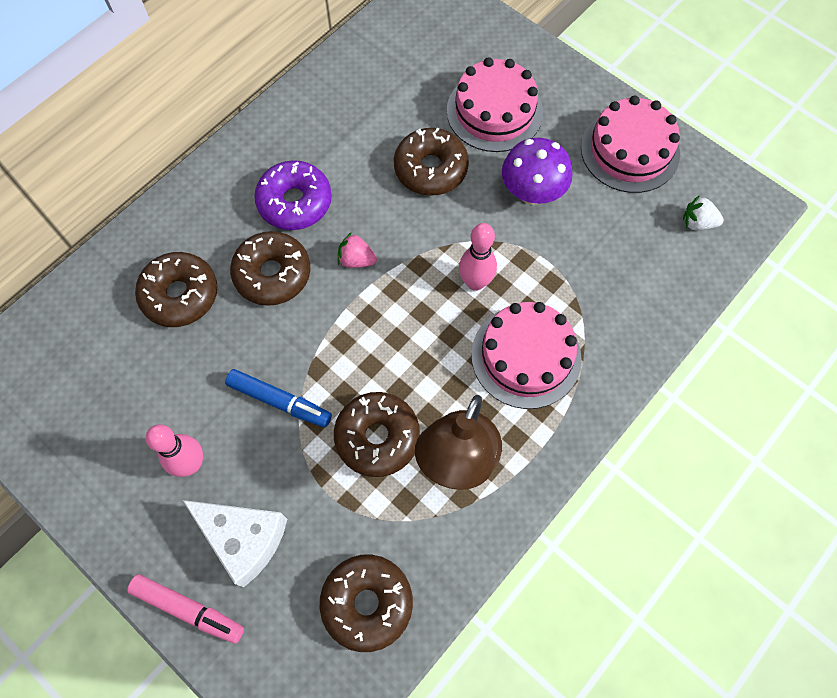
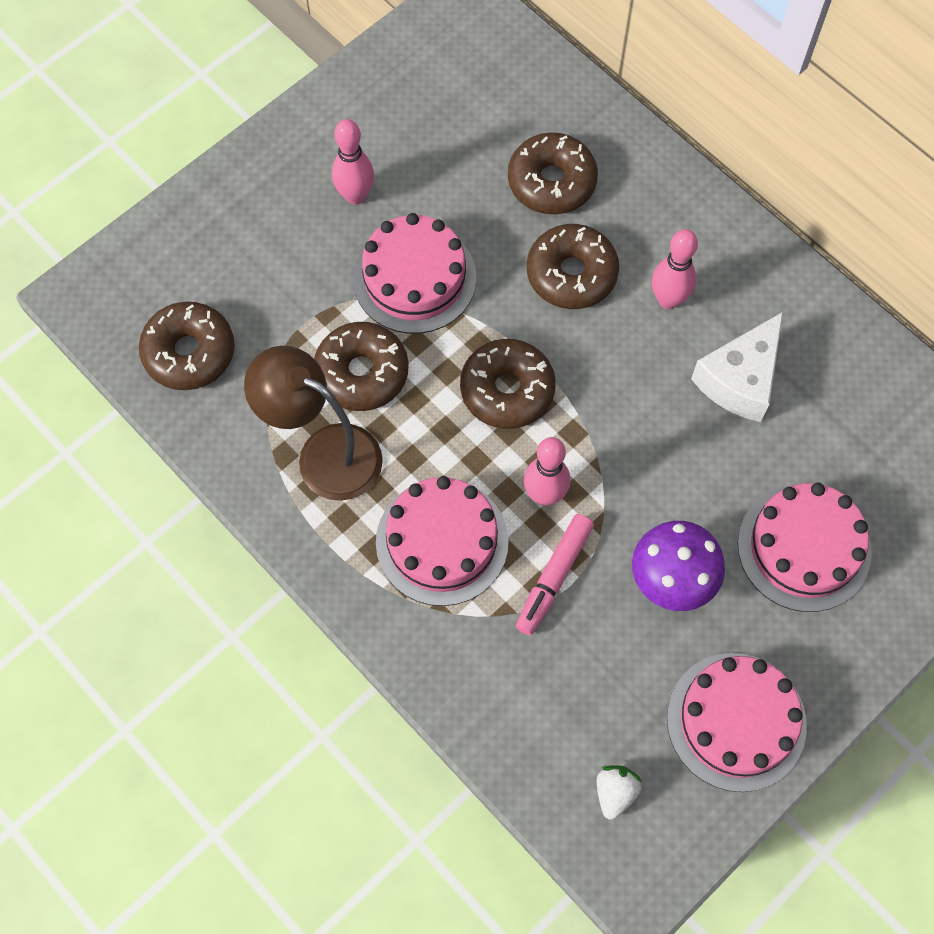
camera: 95 degrees right, 0 degrees up
pink marker [127,574,244,644] -> pink marker moved to [516,514,594,635]
white cheese [183,500,287,587] -> white cheese moved to [691,312,783,422]
blue marker [225,369,332,427] -> pink cake [353,213,476,334]
purple donut [254,160,332,230] -> pink bowling pin [652,229,698,309]
pink strawberry [338,232,377,268] -> none
brown donut [394,128,469,196] -> brown donut moved to [460,339,556,429]

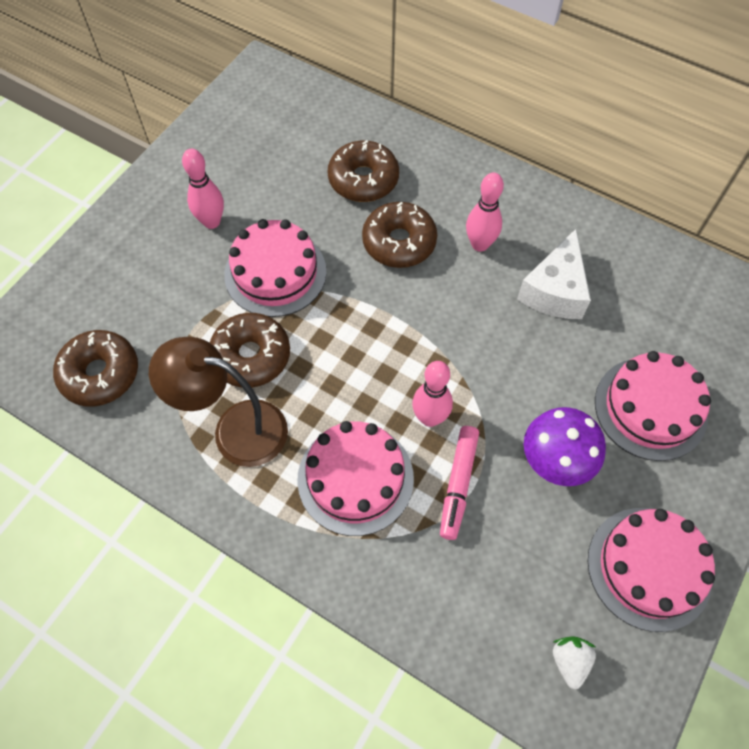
camera: 15 degrees left, 5 degrees down
brown donut [460,339,556,429] -> none

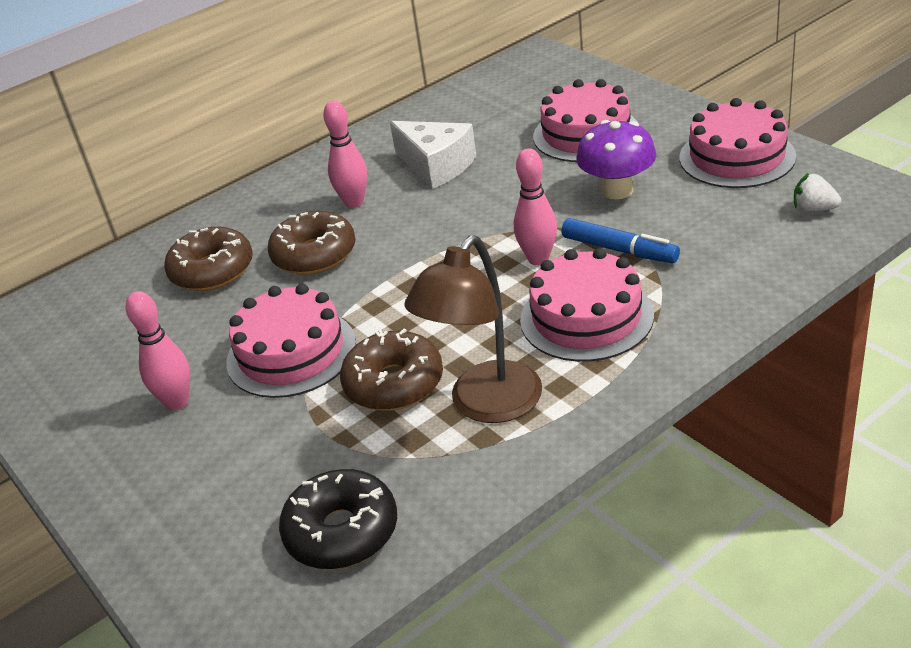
camera: 65 degrees left, 25 degrees down
brown donut [53,330,138,407] -> black donut [279,469,397,569]
pink marker [440,426,479,540] -> blue marker [561,218,680,263]

